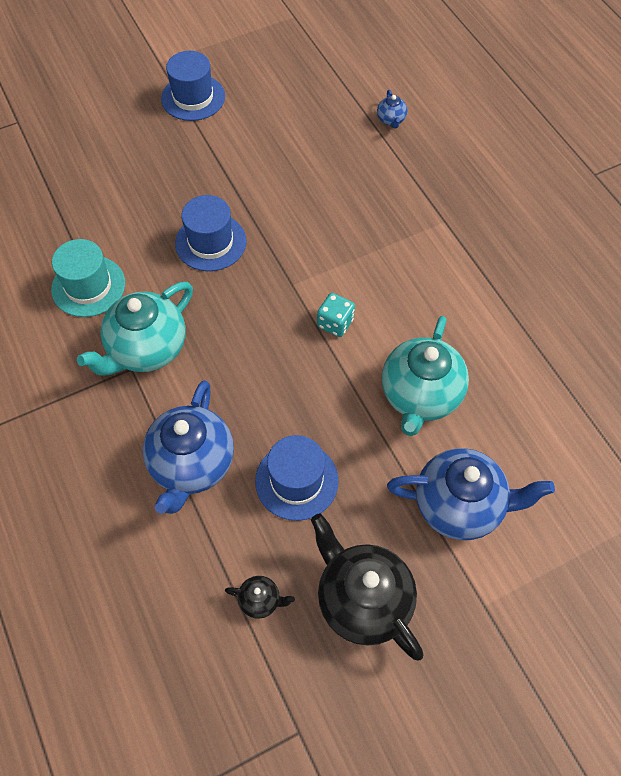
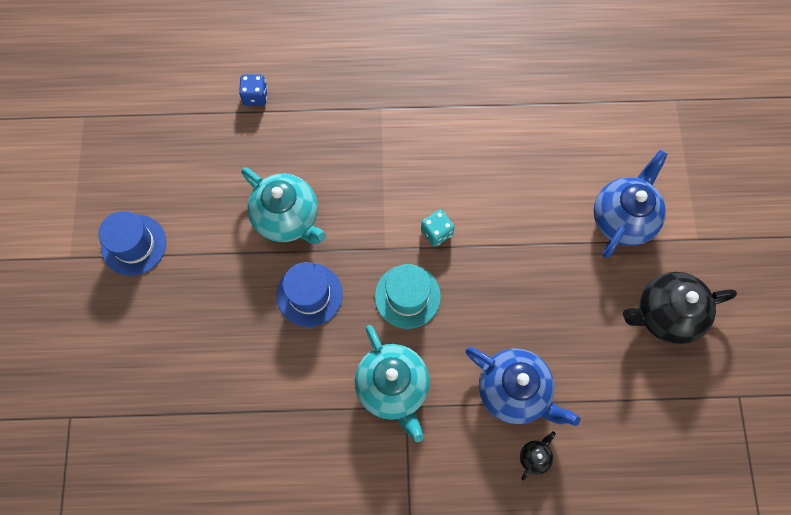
camera: 65 degrees left, 10 degrees up
turquoise hat [51,239,125,317] -> turquoise hat moved to [375,264,441,329]
black teapot [225,576,295,619] -> black teapot moved to [520,431,556,480]
blue hat [255,435,339,521] -> none
blue teapot [377,90,407,129] -> blue dice [239,74,267,105]
turquoise teapot [382,316,469,436] -> turquoise teapot moved to [242,167,326,244]

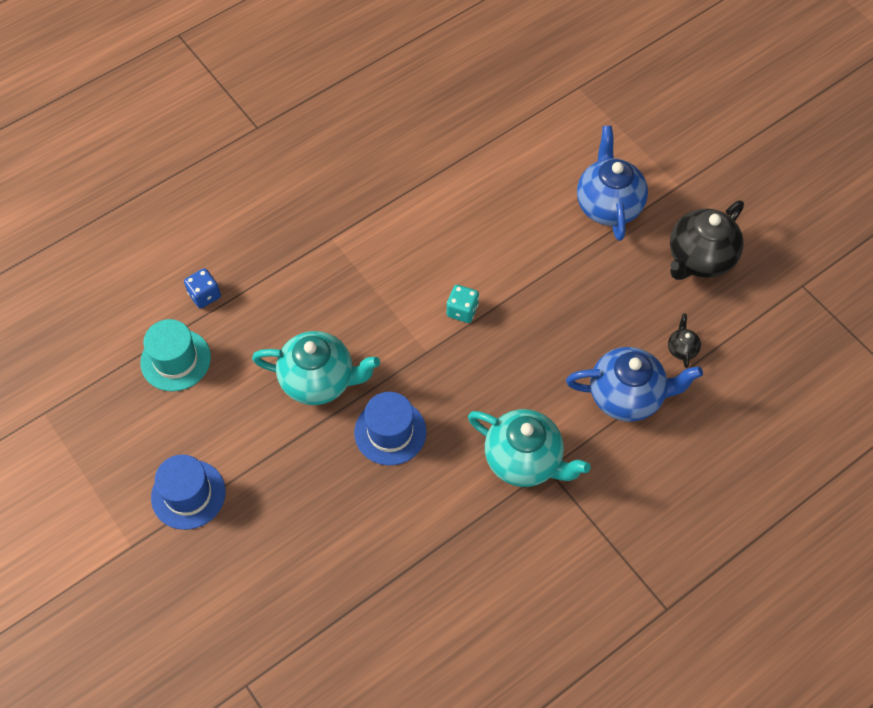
camera: 35 degrees left, 10 degrees down
turquoise hat [375,264,441,329] -> turquoise hat moved to [140,319,211,391]
black teapot [520,431,556,480] -> black teapot moved to [668,314,701,368]

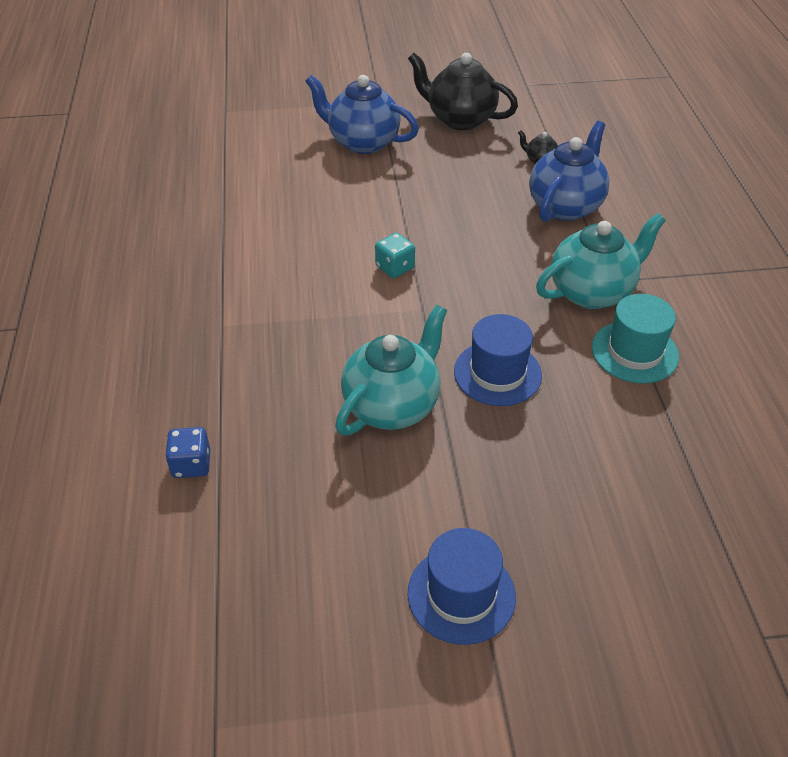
camera: 60 degrees left, 15 degrees down
turquoise hat [140,319,211,391] -> turquoise hat moved to [592,294,679,383]
black teapot [670,200,744,280] -> black teapot turned 135 degrees clockwise [408,53,518,130]

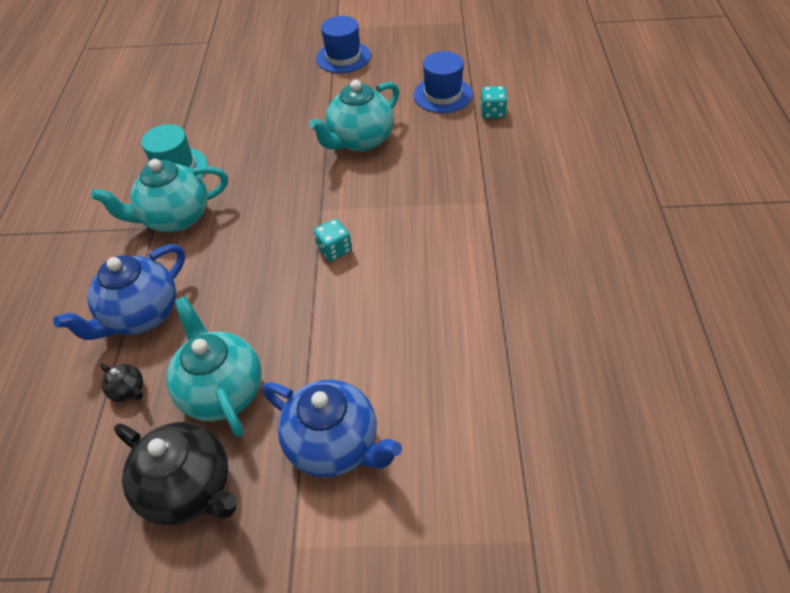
camera: 170 degrees left, 5 degrees up
blue dice [165,427,210,478] -> turquoise dice [481,86,508,119]
blue hat [454,314,542,406] -> blue hat moved to [414,51,473,113]
none -> turquoise teapot [166,296,262,437]

